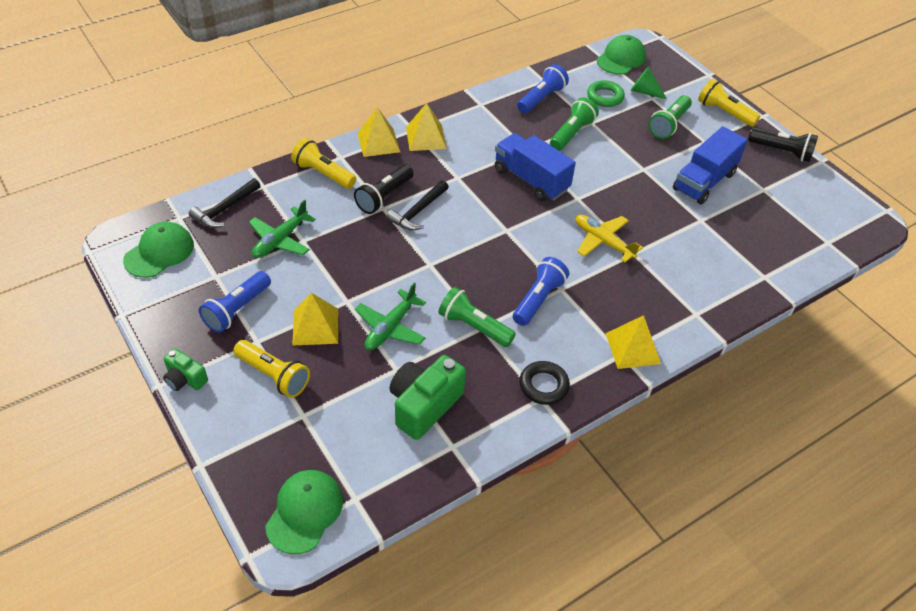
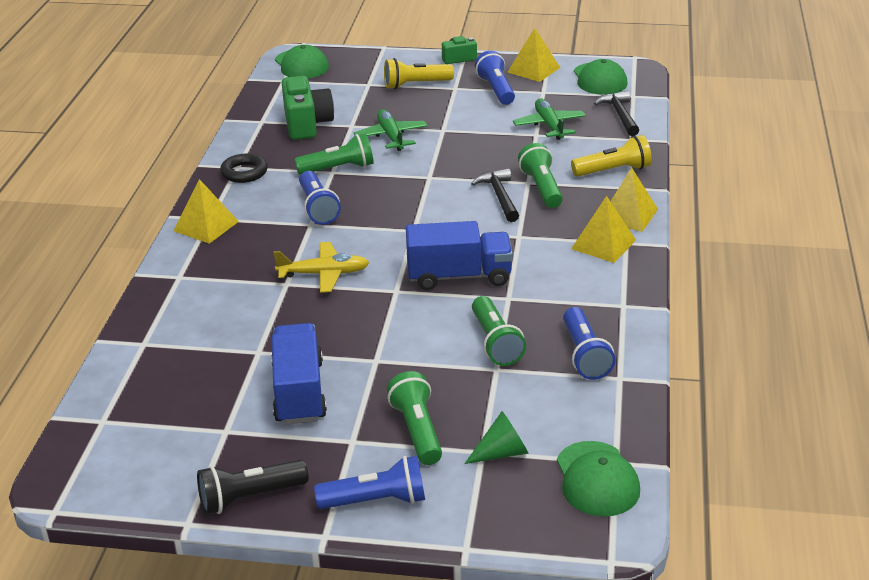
camera: 135 degrees right, 15 degrees down
yellow pyramid [292,293,338,346] -> yellow pyramid moved to [507,28,560,82]
black flashlight [354,164,414,214] -> green flashlight [518,143,563,208]
green ring [587,80,625,107] -> none
yellow flashlight [698,79,761,127] -> blue flashlight [314,456,425,509]

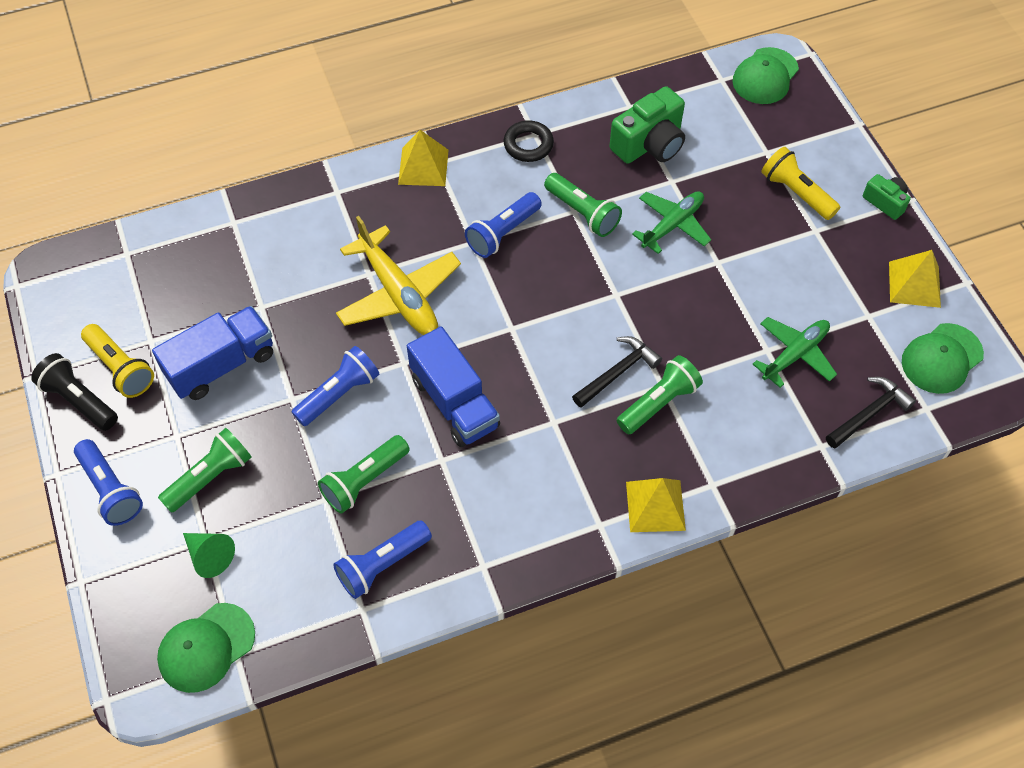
camera: 60 degrees right, 25 degrees up
yellow plane [273,242,369,293] -> yellow plane [336,216,461,335], size x1.52
blue flashlight [475,51,515,105] -> blue flashlight moved to [292,346,379,426]
yellow flashlight [571,135,652,177] -> yellow flashlight moved to [81,324,154,398]
yellow pyramid [571,196,636,263] -> none

